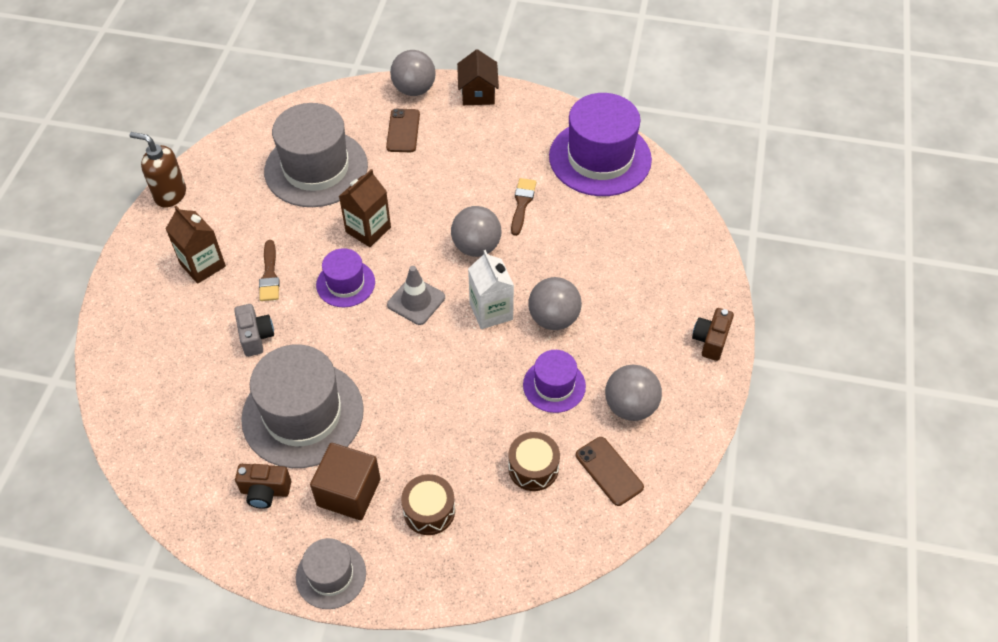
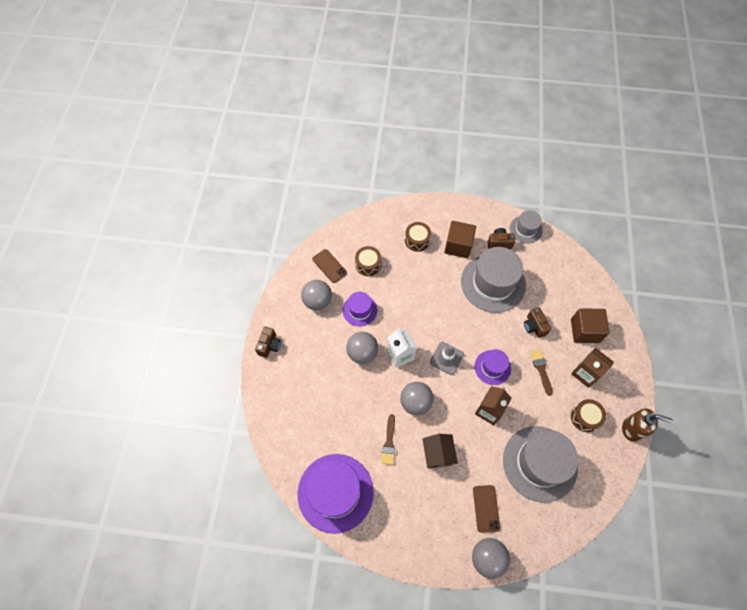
camera: 175 degrees right, 10 degrees up
grey camera [234,304,274,357] -> brown camera [524,307,551,338]
grey hat [296,538,366,609] -> grey hat moved to [510,210,543,244]
brown house [457,49,499,105] -> brown house moved to [422,434,458,468]
none -> brown cube [571,308,610,343]
none -> brown drum [571,399,606,432]

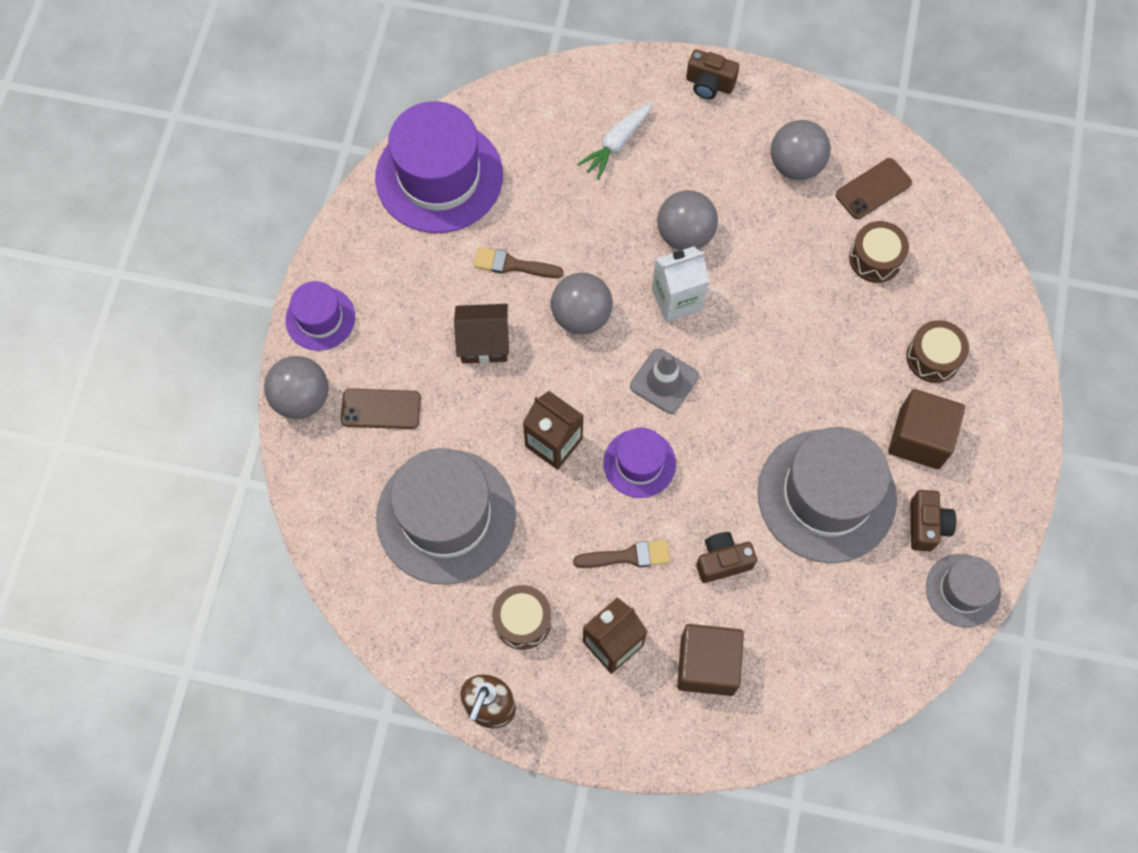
camera: 95 degrees right, 5 degrees up
purple hat [343,292,378,326] -> purple hat moved to [285,281,355,351]
none -> white carrot [577,102,653,180]

